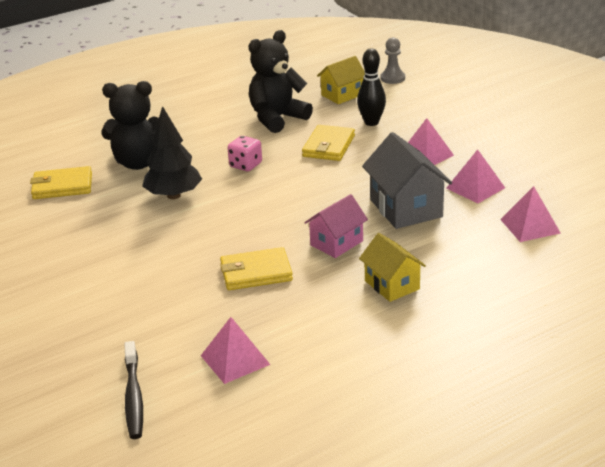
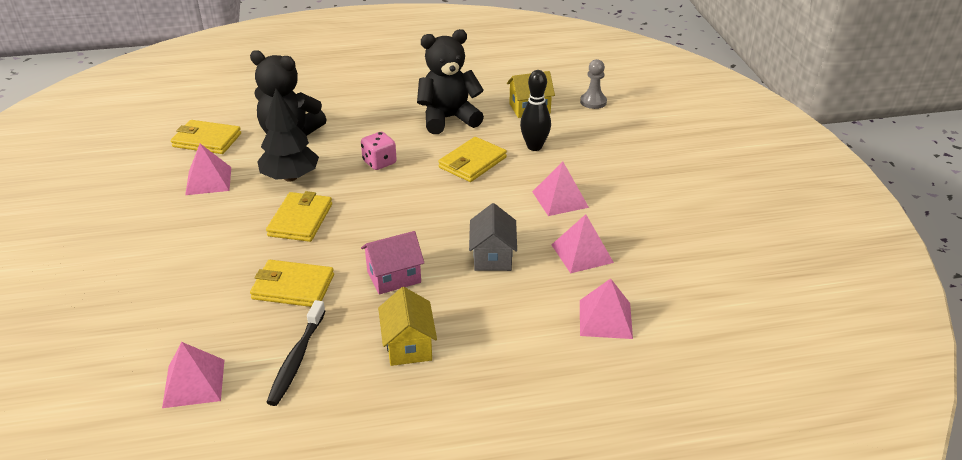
camera: 20 degrees right, 5 degrees up
black toothbrush [124,341,143,439] -> black toothbrush moved to [266,300,326,406]
grey house [362,132,452,229] -> grey house [469,203,517,271], size x0.64
none -> pink pyramid [185,144,231,195]
none -> yellow wallet [266,191,332,242]

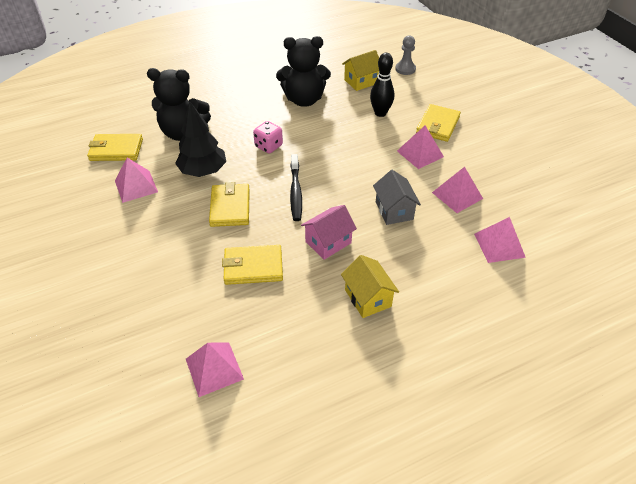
camera: 15 degrees left, 10 degrees up
black toothbrush [266,300,326,406] -> black toothbrush moved to [290,154,302,221]
black teddy bear [417,29,484,134] -> black teddy bear turned 150 degrees counterclockwise [276,36,331,107]
yellow wallet [438,137,507,182] -> yellow wallet moved to [416,104,461,142]

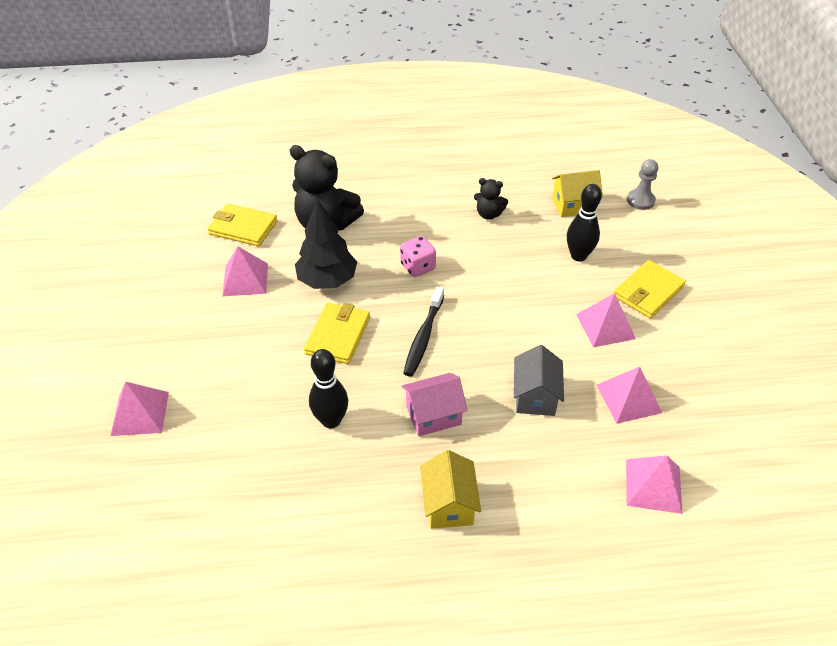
camera: 20 degrees right, 0 degrees up
pink pyramid [186,343,244,397] -> pink pyramid moved to [111,381,169,436]
yellow wallet [222,245,283,285] -> black bowling pin [309,349,348,428]
black teddy bear [276,36,331,107] -> black teddy bear [474,178,508,220], size x0.50

